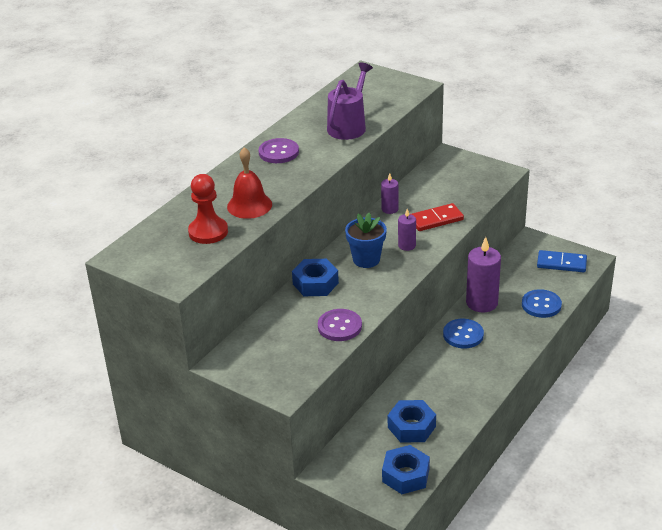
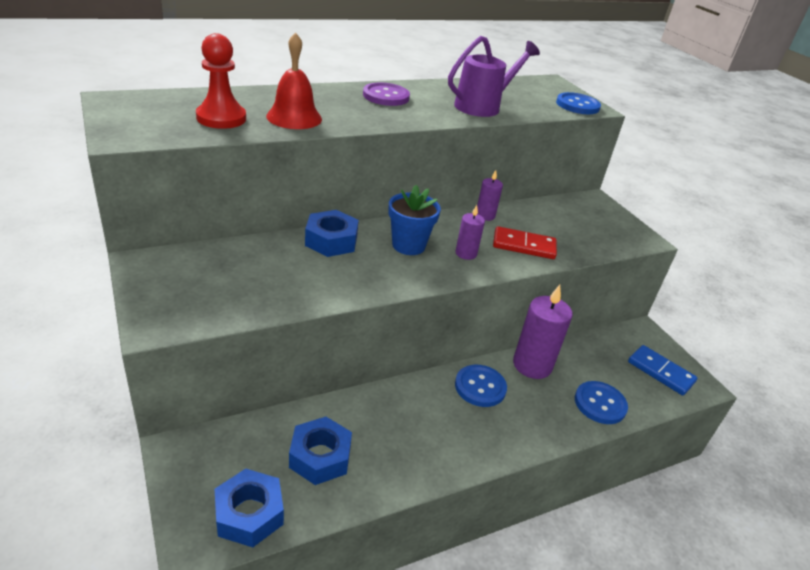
camera: 25 degrees right, 0 degrees up
purple button [318,309,362,341] -> none
none -> blue button [556,92,601,114]

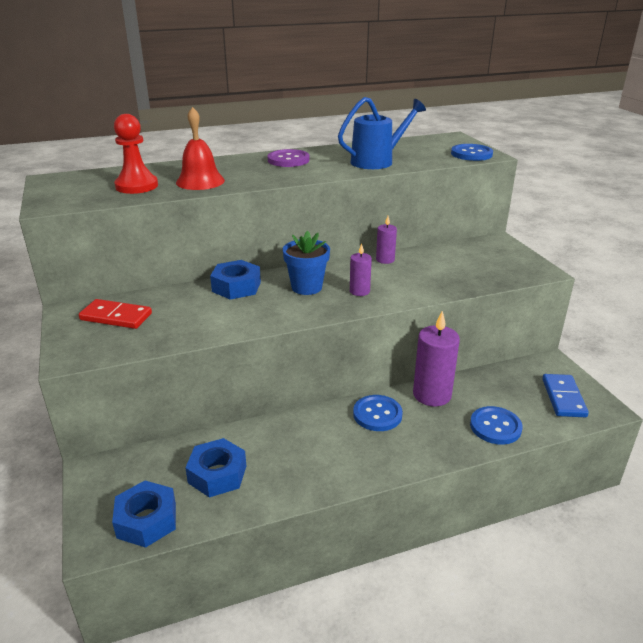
camera: 10 degrees right, 5 degrees down
purple watering can [448,36,540,117] -> blue watering can [338,97,426,169]
red domino [493,226,557,259] -> red domino moved to [79,299,152,329]
blue domino [628,345,697,396] -> blue domino turned 45 degrees clockwise [542,374,589,417]

